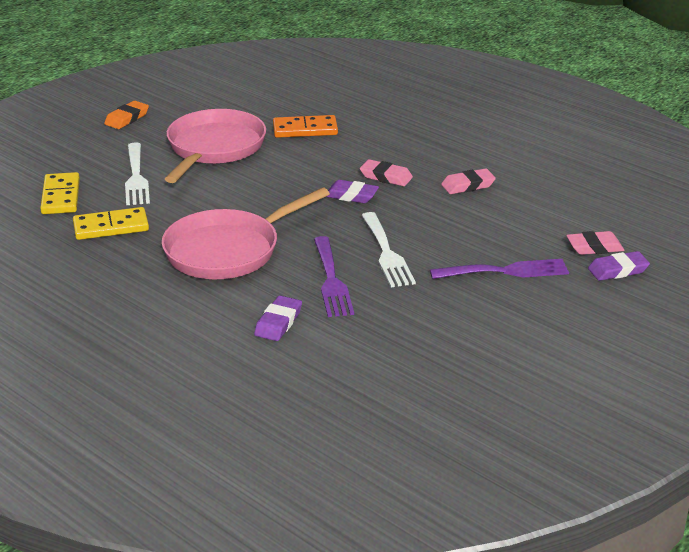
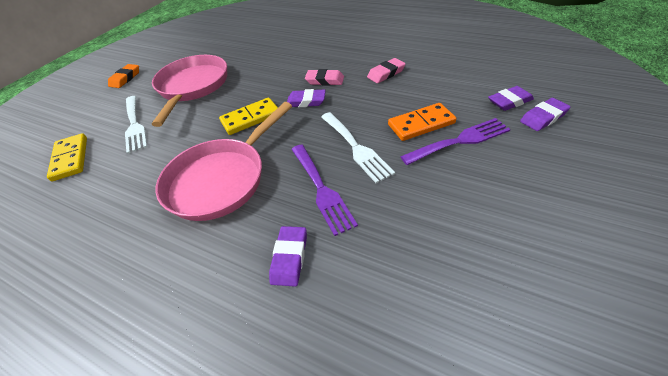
camera: 10 degrees left, 15 degrees up
yellow domino [73,207,149,240] -> yellow domino moved to [219,98,278,135]
orange domino [273,115,338,138] -> orange domino moved to [388,103,457,141]
pink eraser [566,231,624,255] -> purple eraser [488,86,534,111]

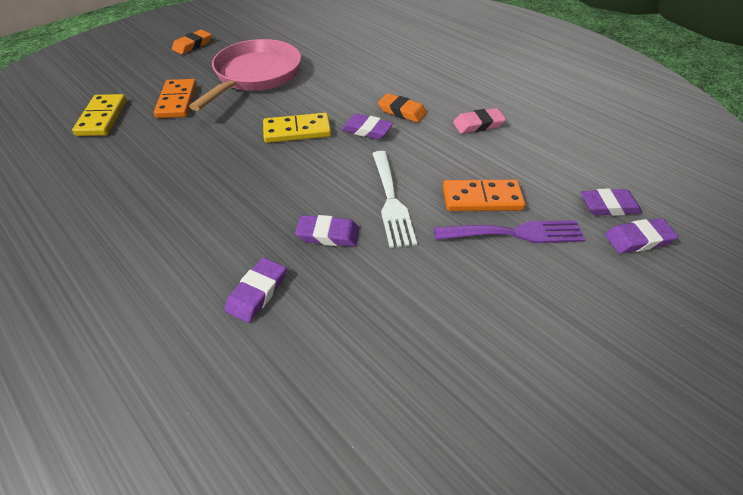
camera: 15 degrees right, 0 degrees up
white fork [125,96,147,154] -> orange domino [154,79,197,118]
pink pan [156,102,292,221] -> none
purple fork [291,145,358,236] -> purple eraser [295,215,360,247]
pink eraser [305,69,344,85] -> orange eraser [378,93,427,123]

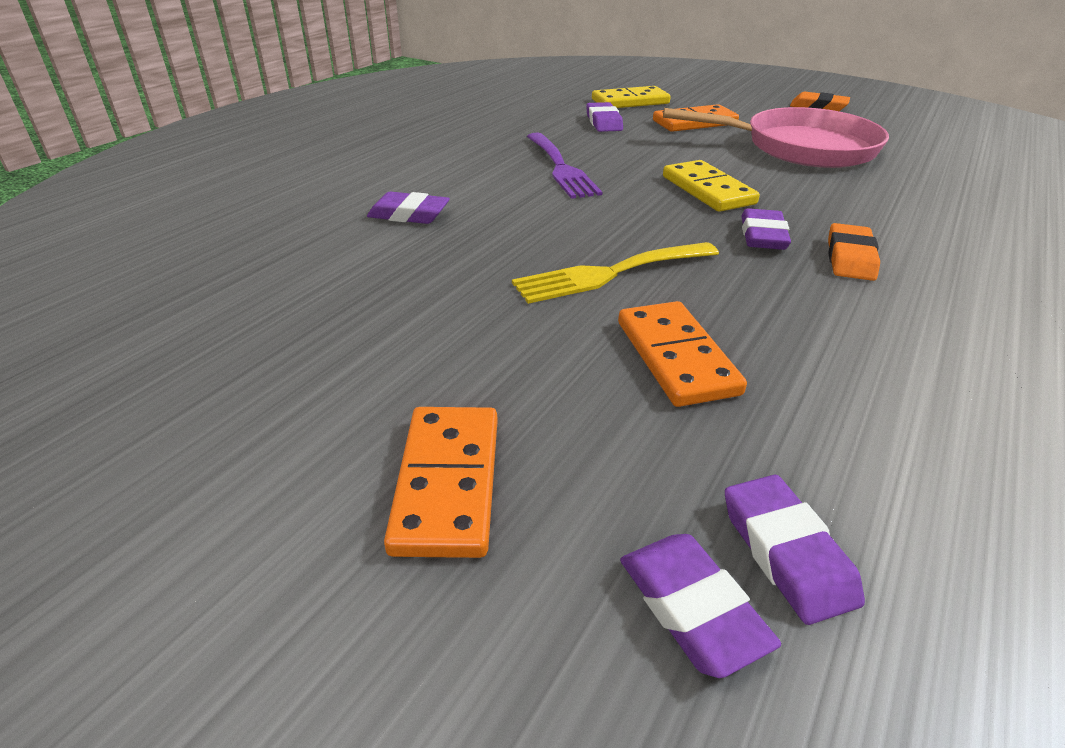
camera: 75 degrees right, 10 degrees down
purple eraser [295,215,360,247] -> purple eraser moved to [586,102,623,132]
white fork [372,151,417,248] -> yellow fork [512,242,719,304]
purple fork [434,220,585,243] -> purple fork moved to [527,132,602,199]
pink eraser [453,108,506,134] -> none
none -> orange domino [384,407,497,558]

